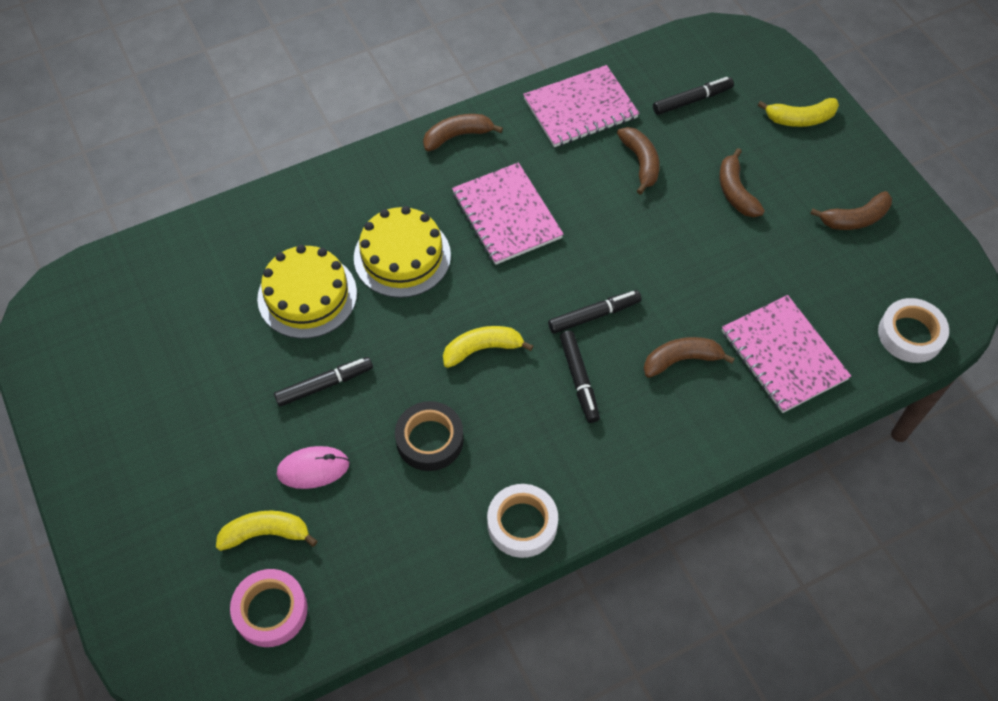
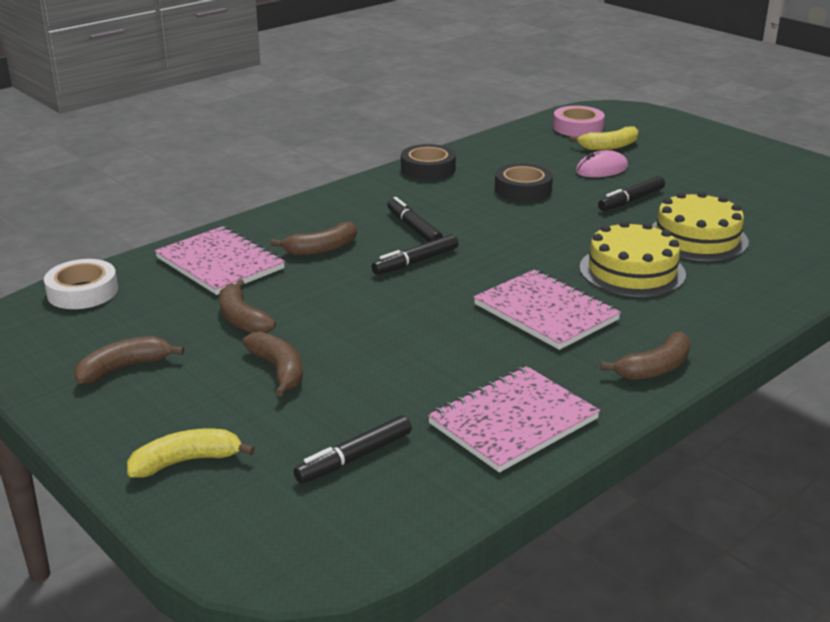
camera: 165 degrees right, 30 degrees down
yellow banana [443,326,534,368] -> none
white tape [487,484,558,558] -> black tape [401,144,456,180]
brown banana [617,127,660,195] -> brown banana moved to [219,279,276,333]

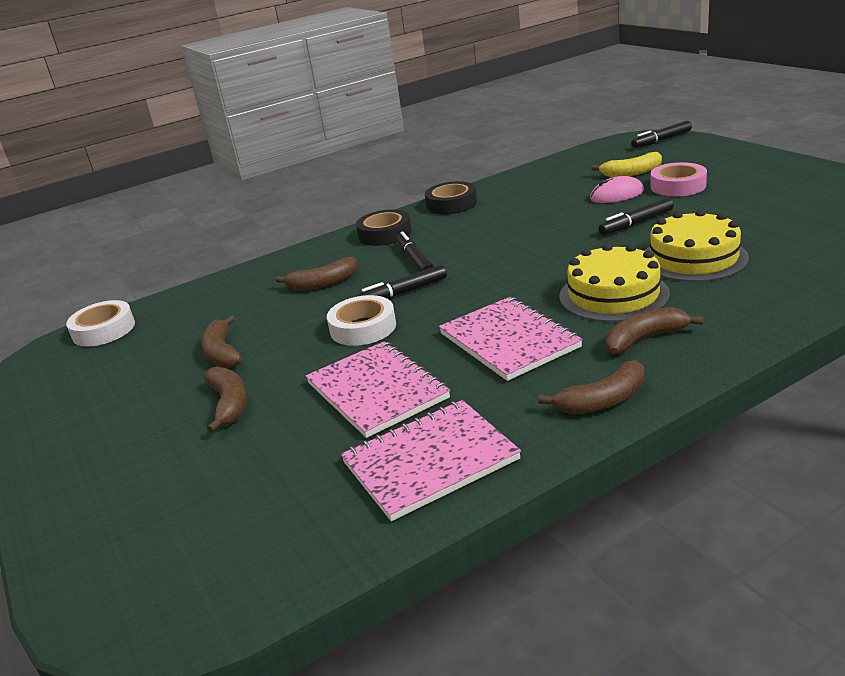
camera: 15 degrees right, 0 degrees up
brown banana [74,336,184,384] -> brown banana moved to [606,307,703,354]
yellow banana [127,428,255,478] -> none
pink notebook [155,226,285,295] -> pink notebook moved to [306,341,450,438]
black marker [293,415,412,483] -> black marker moved to [631,121,692,148]
black tape [495,163,553,201] -> black tape moved to [356,209,411,246]
pink tape [553,106,605,137] -> pink tape moved to [650,162,707,196]
none -> white tape [327,295,396,346]

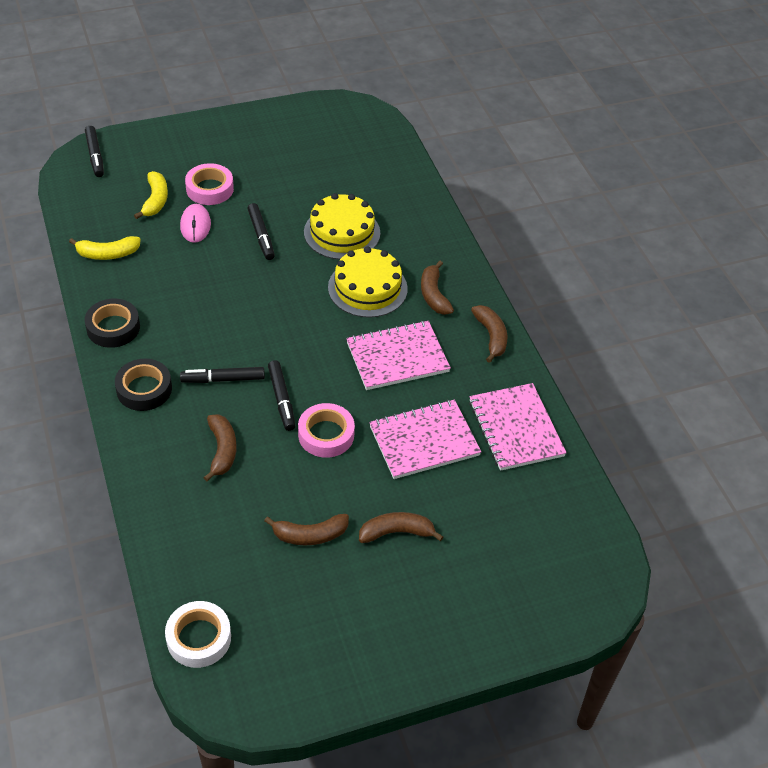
camera: 85 degrees left, 20 degrees up
white tape [327,295,396,346] -> pink tape [298,403,355,458]
none -> yellow banana [69,236,141,260]

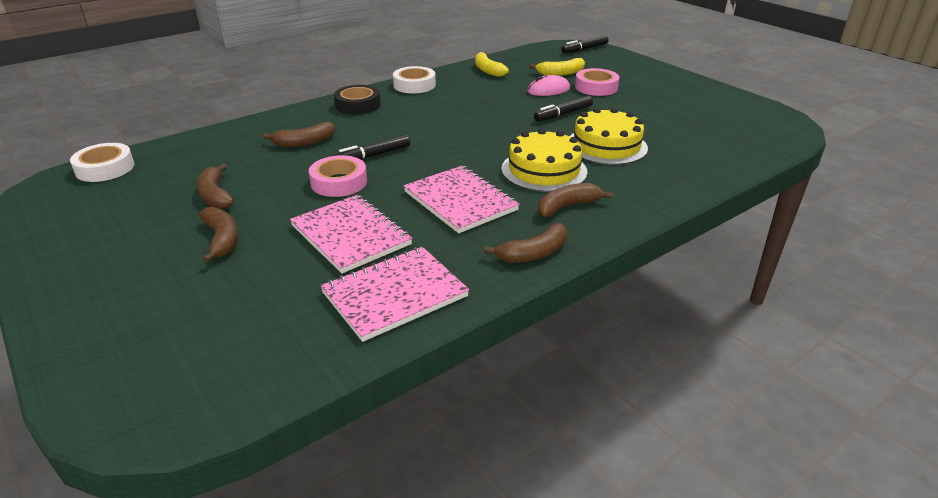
camera: 75 degrees right, 15 degrees down
black tape [84,298,140,348] -> white tape [393,66,436,93]
black marker [180,367,265,383] -> none

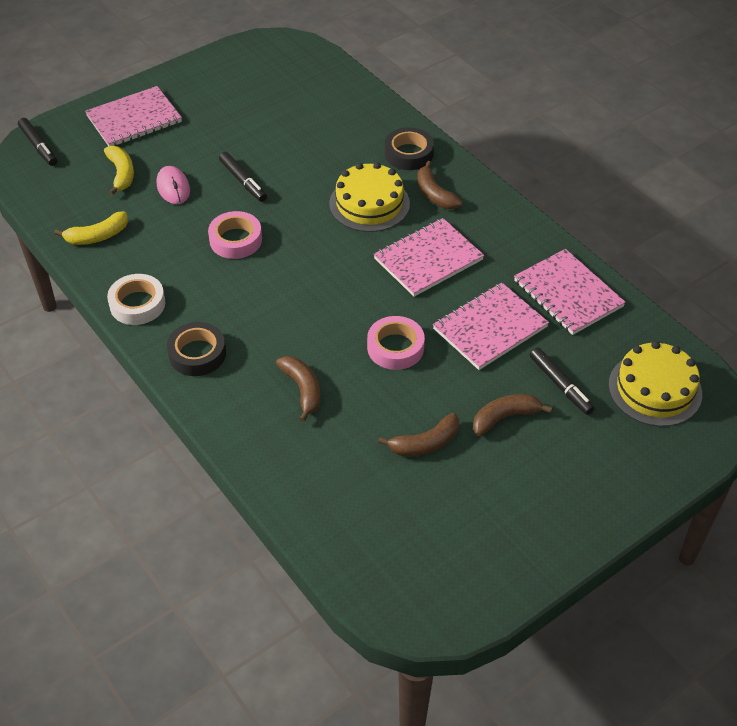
camera: 90 degrees left, 15 degrees up
white tape [70,143,134,182] -> none
black marker [333,135,410,160] -> black marker moved to [530,348,595,415]
brown banana [484,223,567,263] -> none
yellow cake [569,108,648,165] -> yellow cake moved to [608,341,702,426]
pink tape [575,68,619,96] -> pink tape moved to [208,211,262,259]
none -> pink notebook [85,86,182,146]
none -> black tape [385,127,434,170]

